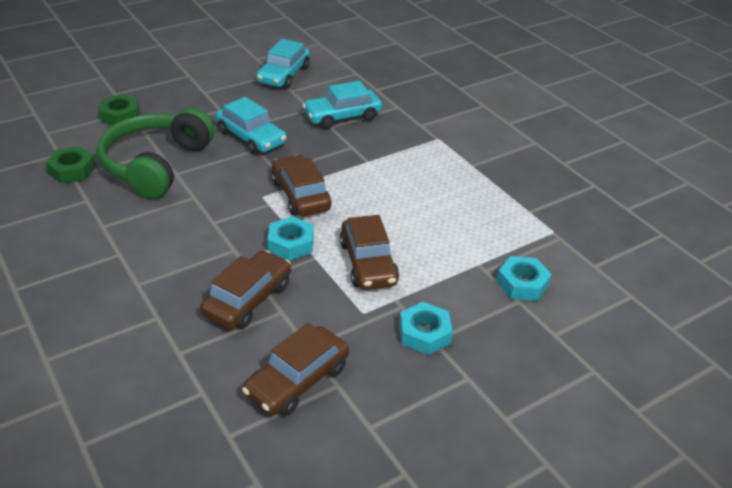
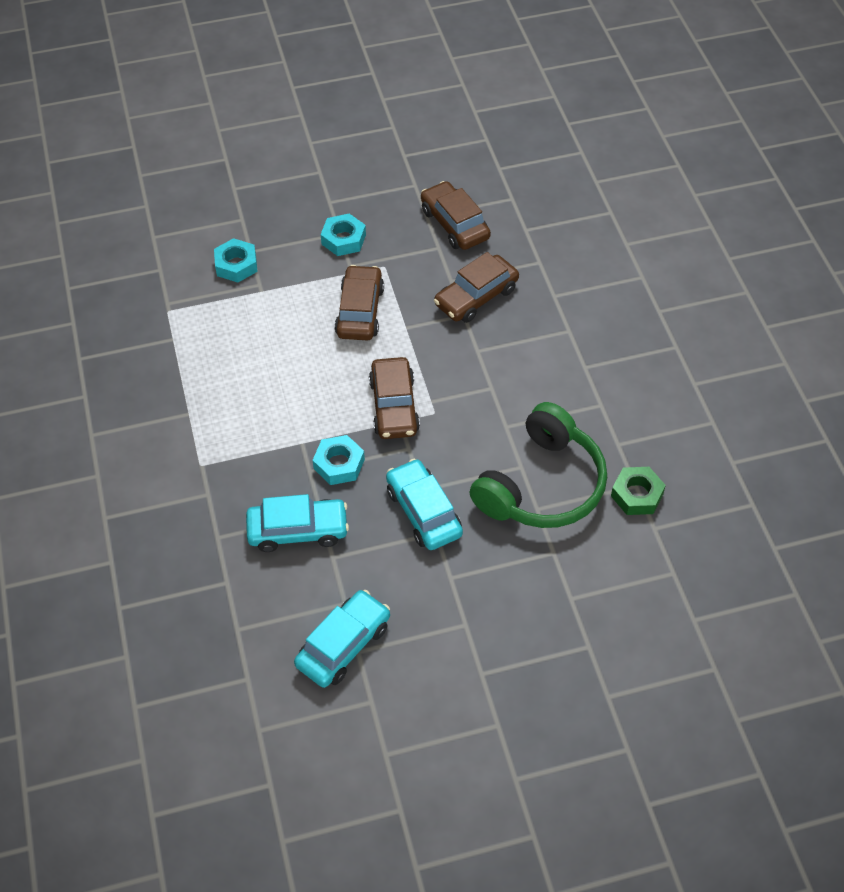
camera: 160 degrees left, 15 degrees up
green nut [99,94,140,125] -> none
brown car [242,323,349,416] -> brown car turned 90 degrees counterclockwise [421,181,491,250]
turquoise nut [267,216,313,261] -> turquoise nut moved to [313,435,365,485]

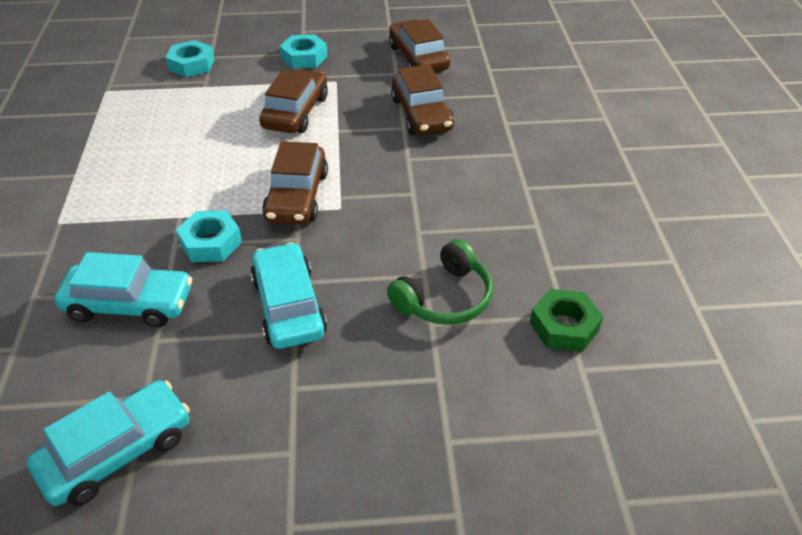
camera: 10 degrees right, 10 degrees down
brown car [434,252,519,323] -> brown car turned 75 degrees counterclockwise [391,65,454,135]
green headphones [470,402,607,528] -> green headphones [387,239,493,325], size x0.59

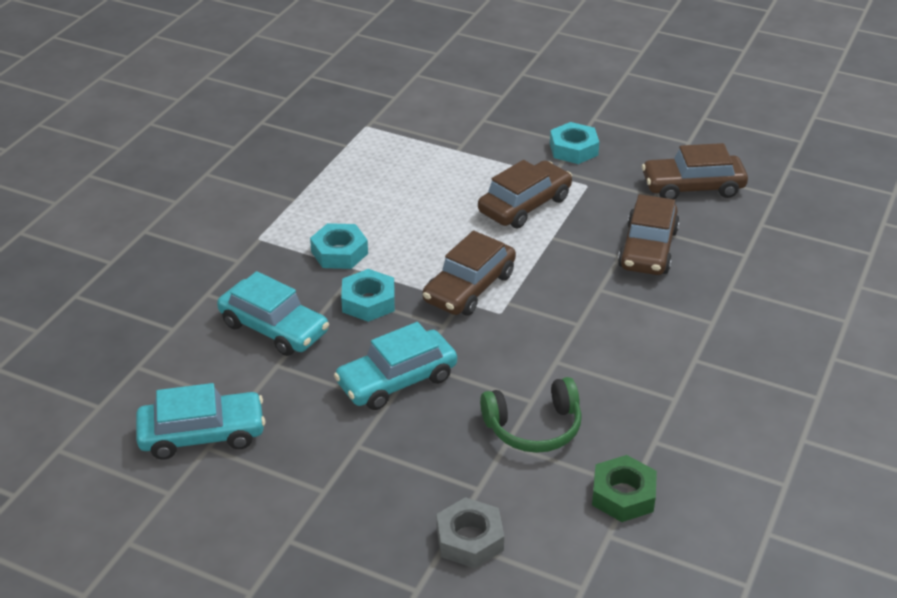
camera: 30 degrees right, 5 degrees down
turquoise nut [165,40,215,77] -> turquoise nut moved to [310,223,368,269]
turquoise car [251,242,327,349] -> turquoise car turned 135 degrees counterclockwise [334,322,457,410]
brown car [389,19,450,72] -> brown car turned 105 degrees counterclockwise [642,143,748,200]
none -> grey nut [437,497,504,568]

